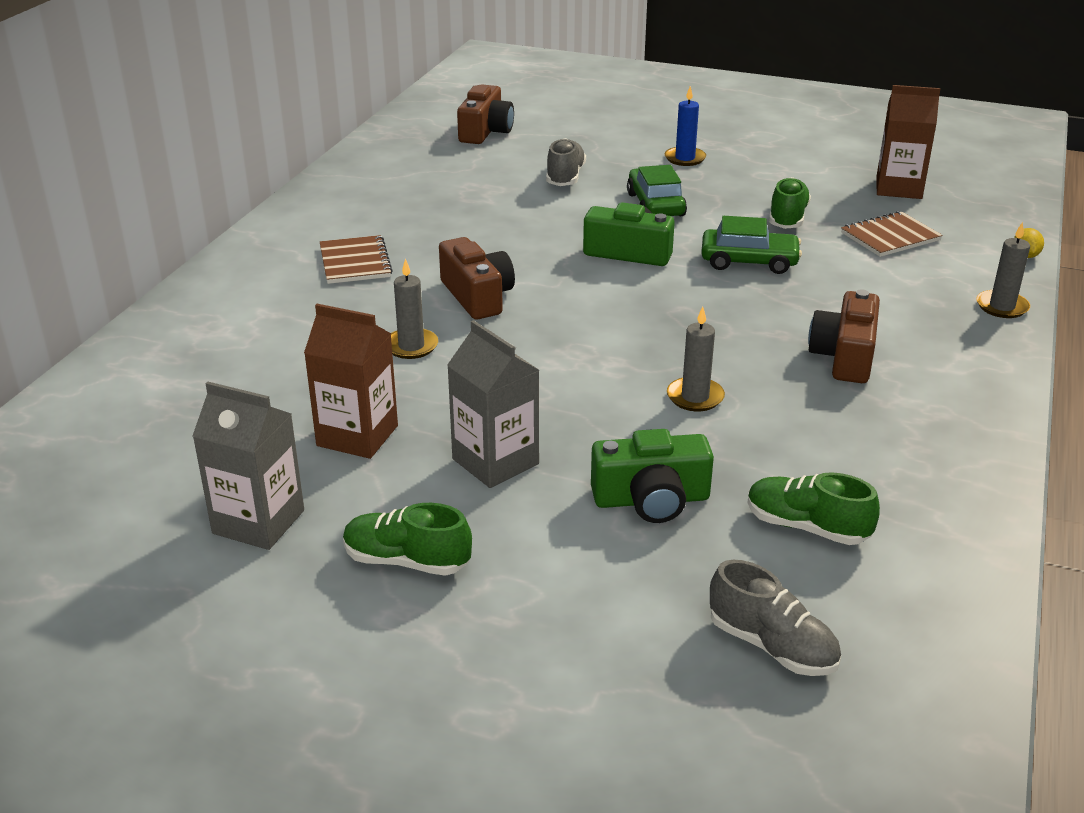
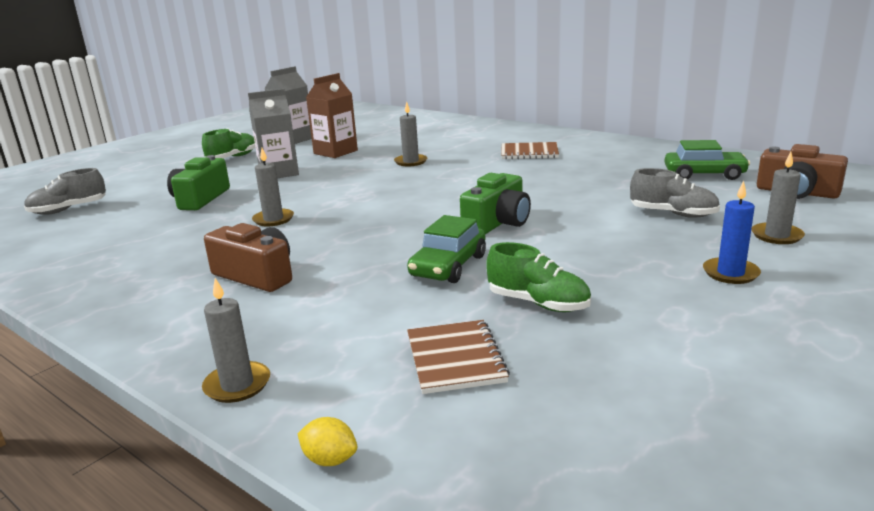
camera: 110 degrees right, 10 degrees down
brown camera [439,237,515,320] -> none
green car [627,165,687,216] -> green car moved to [664,140,750,180]
green shoe [748,472,880,545] -> none
brown carton [876,85,940,199] -> none
none -> grey candle [752,152,805,244]

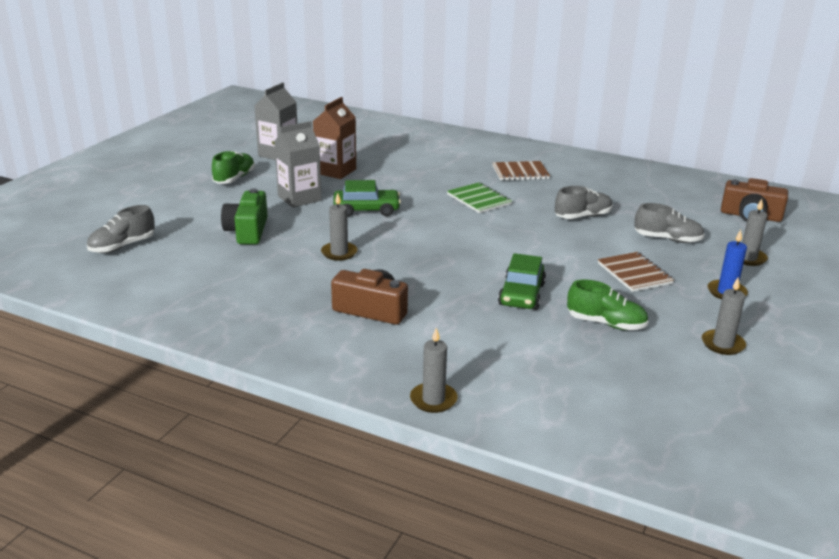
camera: 15 degrees left, 5 degrees up
yellow lemon [297,417,357,466] -> none
grey candle [394,102,427,166] -> grey candle moved to [702,277,746,355]
brown notebook [407,320,510,394] -> brown notebook moved to [598,252,674,292]
green camera [460,173,531,234] -> none
green car [664,140,750,180] -> green car moved to [333,180,401,217]
none -> green notebook [447,182,512,213]
none -> grey shoe [555,186,613,219]

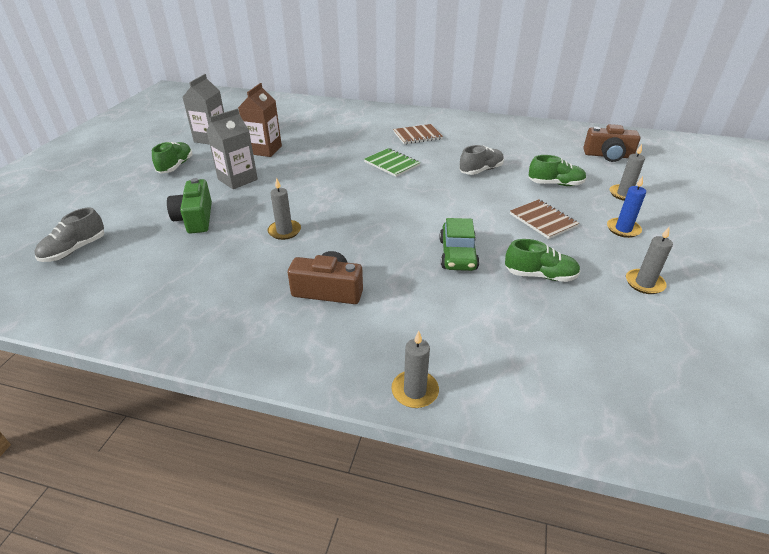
camera: 10 degrees left, 10 degrees up
green car [333,180,401,217] -> none
grey shoe [634,203,705,243] -> green shoe [528,155,586,186]

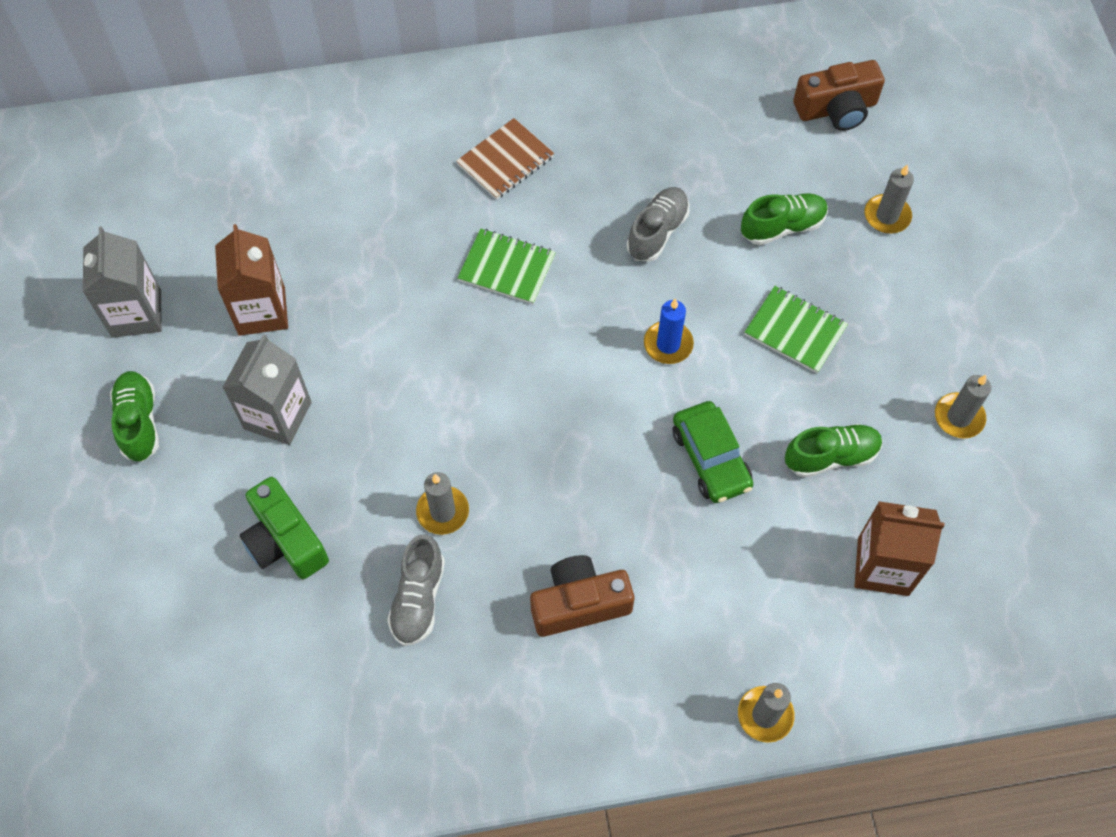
camera: 25 degrees left, 25 degrees up
grey shoe [35,208,105,262] -> grey shoe moved to [387,535,445,646]
brown notebook [510,199,579,239] -> green notebook [744,286,848,373]
blue candle [607,176,646,238] -> blue candle moved to [644,298,694,364]
none -> brown carton [855,501,944,596]

